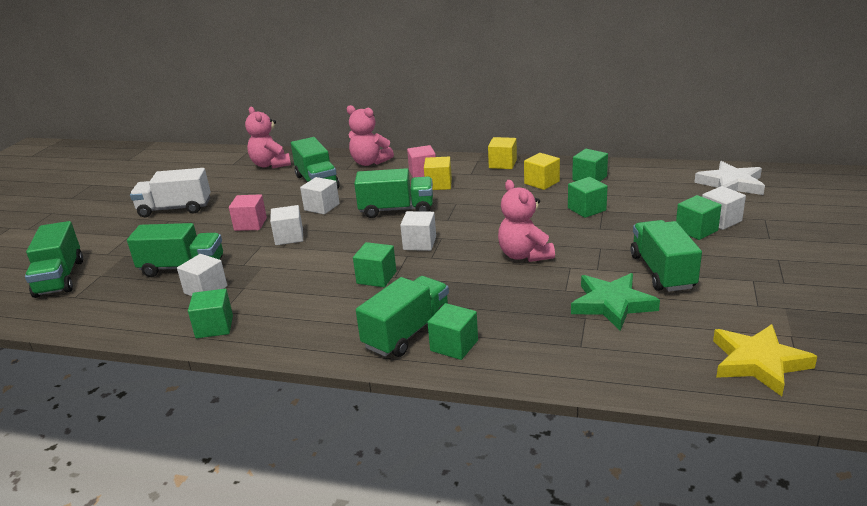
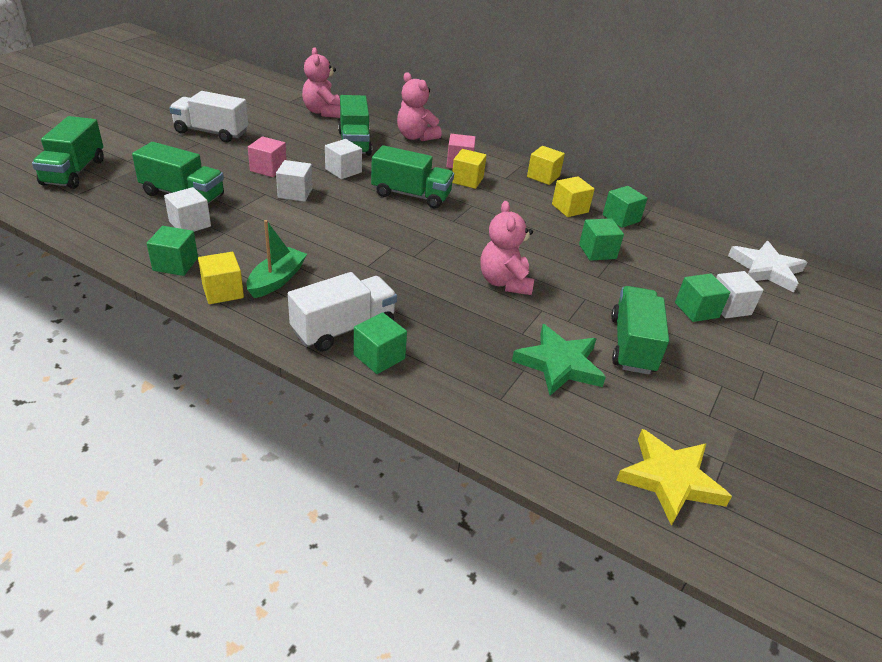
camera: 10 degrees right, 10 degrees up
green cube [353,242,396,287] -> none
green truck [356,276,449,357] -> white truck [288,272,397,352]
white cube [400,211,436,251] -> none
none -> yellow cube [198,252,244,304]
none -> green boat [246,220,307,298]

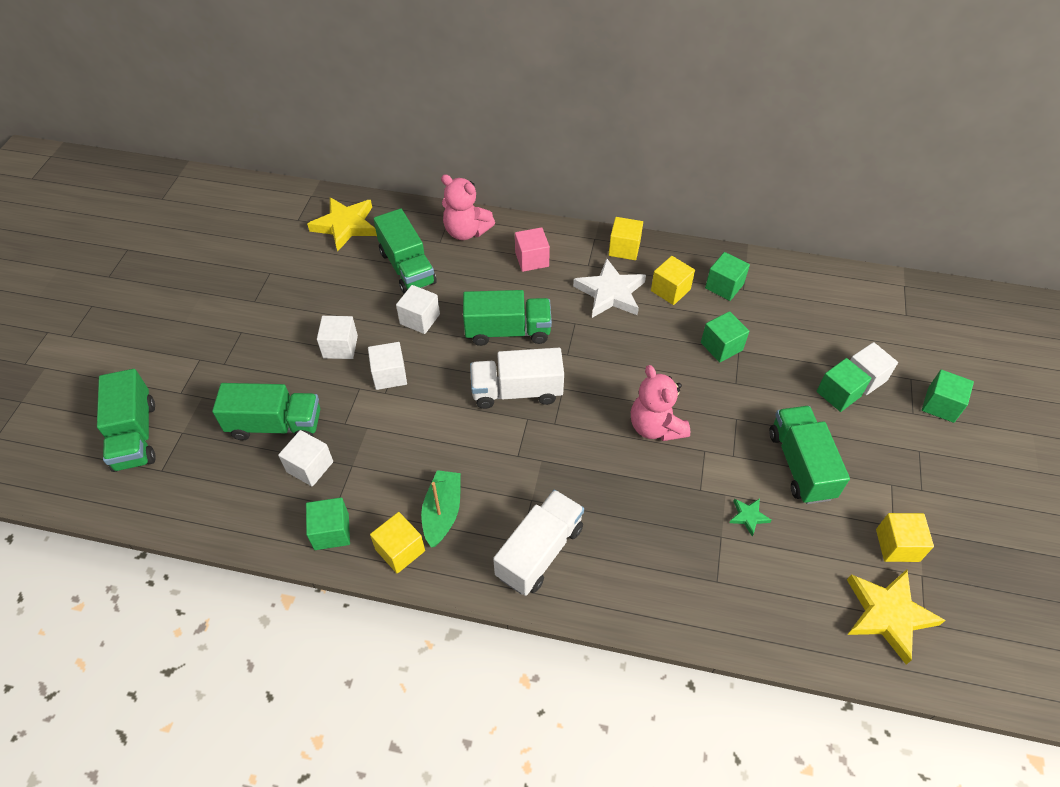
camera: 15 degrees left, 15 degrees up
white truck [169,91,248,142] -> white truck moved to [470,348,564,409]
pink cube [248,136,287,177] -> white cube [317,316,358,359]
pink teddy bear [302,47,340,118] -> yellow star [307,197,377,252]
green cube [354,313,407,374] -> green cube moved to [922,370,974,423]
yellow cube [452,149,487,189] -> yellow cube moved to [876,513,934,562]
green star [512,324,606,396] -> green star [729,499,772,536], size x0.47
white star [728,241,807,293] -> white star moved to [573,258,646,318]

